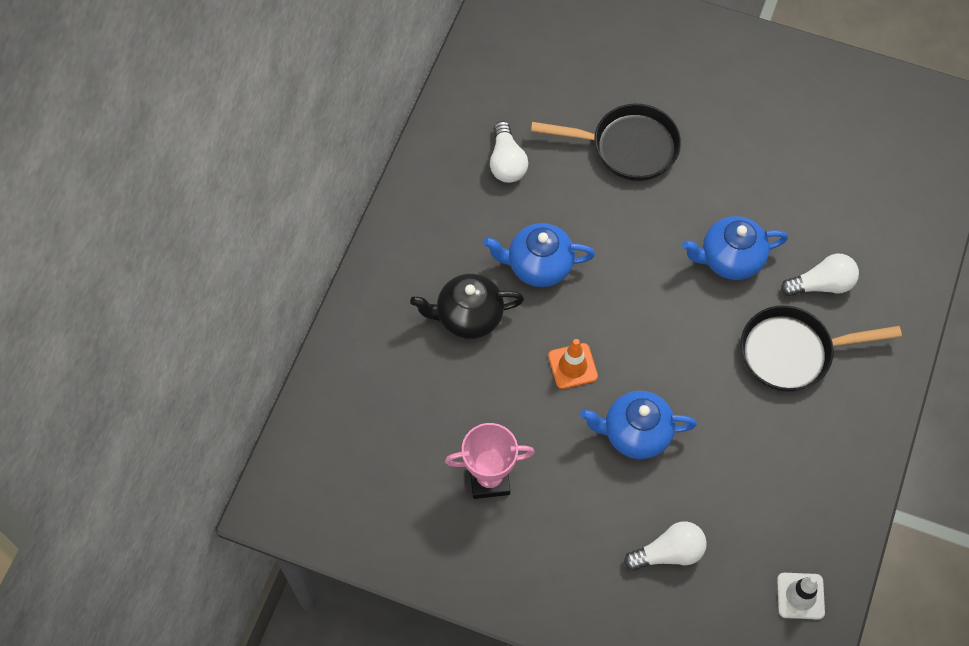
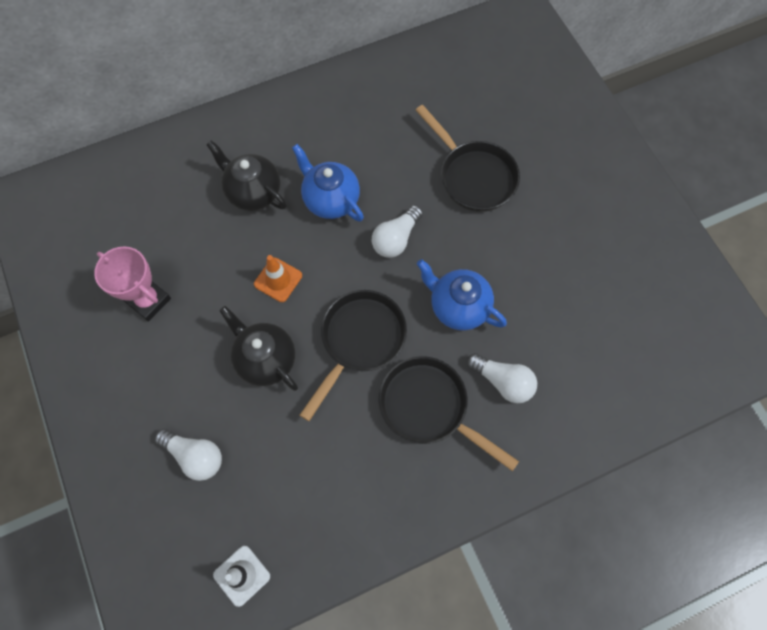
camera: 45 degrees right, 5 degrees up
white light bulb [490,121,528,183] -> white light bulb moved to [372,205,423,258]
blue teapot [580,391,697,459] -> black teapot [219,306,298,391]
none -> black pan [300,290,407,421]

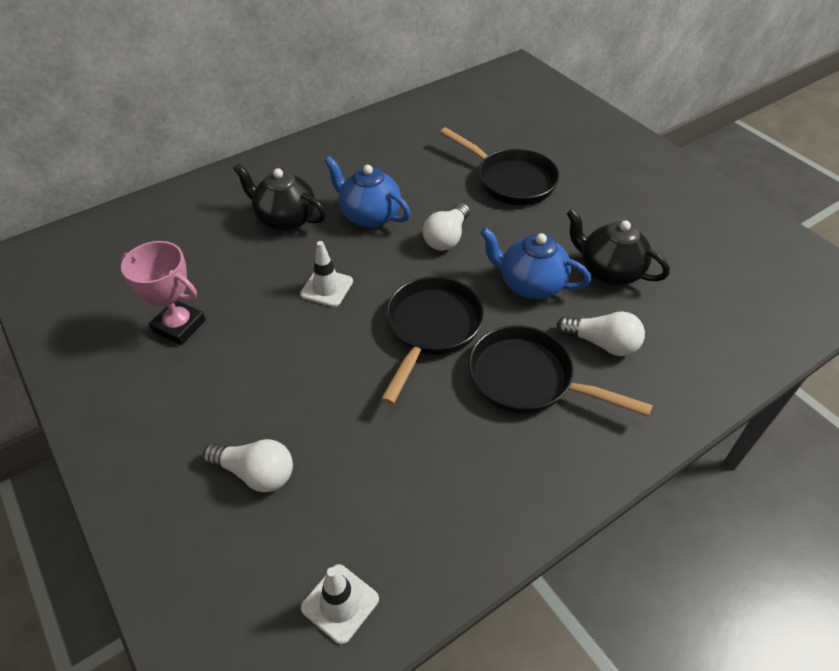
camera: 10 degrees left, 20 degrees down
black teapot [219,306,298,391] -> black teapot moved to [567,209,670,286]
orange traffic cone [254,255,302,302] -> white traffic cone [300,241,353,307]

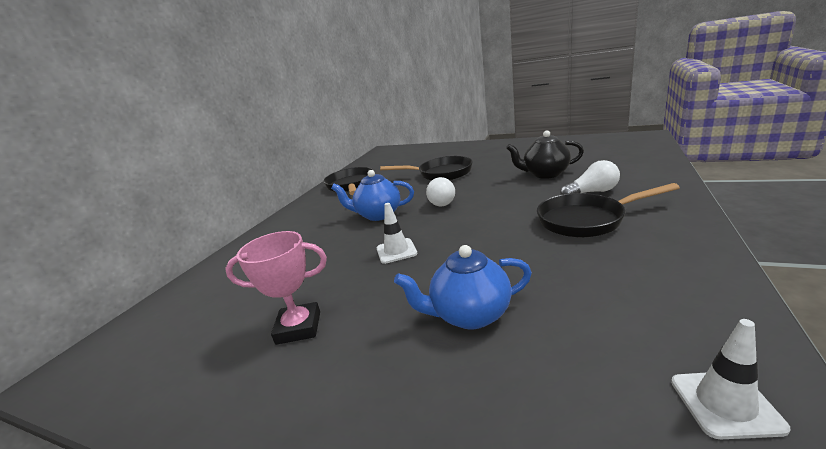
camera: 30 degrees left, 25 degrees down
white light bulb [203,439,293,492] -> none
black teapot [233,163,326,232] -> none
black pan [381,276,484,405] -> black pan moved to [323,167,375,195]
blue teapot [480,227,591,299] -> blue teapot moved to [394,245,532,329]

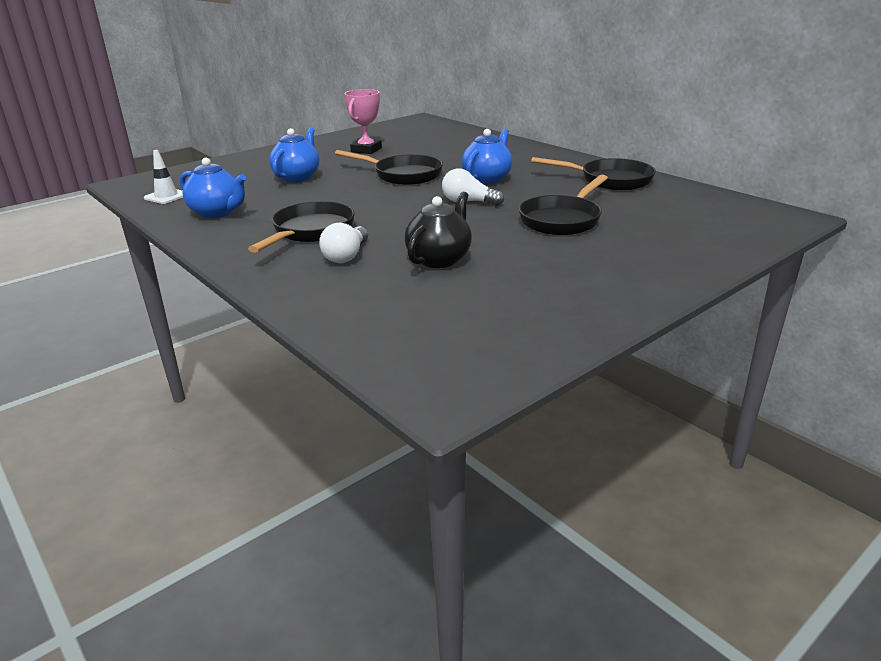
camera: 115 degrees right, 5 degrees up
white traffic cone [377,203,417,264] -> black pan [335,150,443,185]
none -> blue teapot [180,158,246,218]

